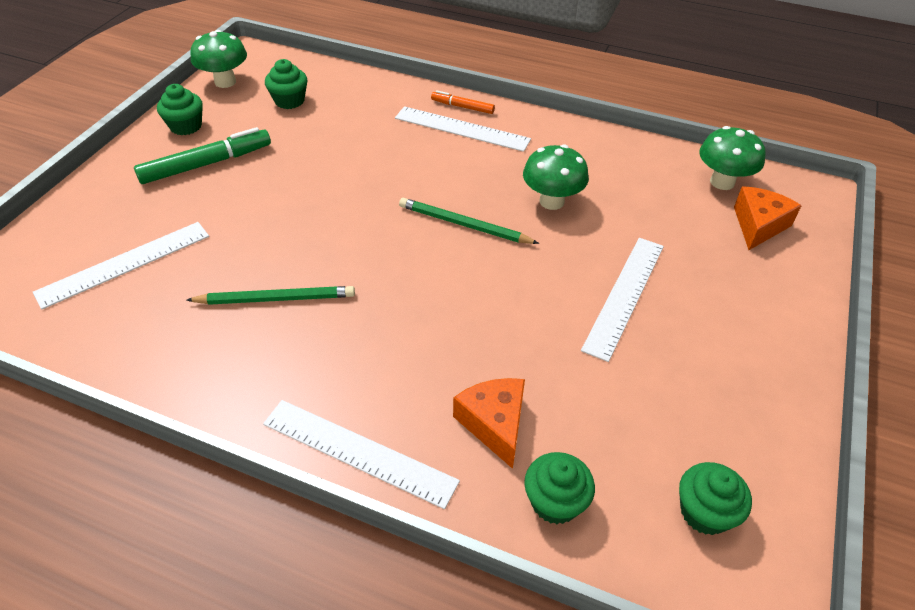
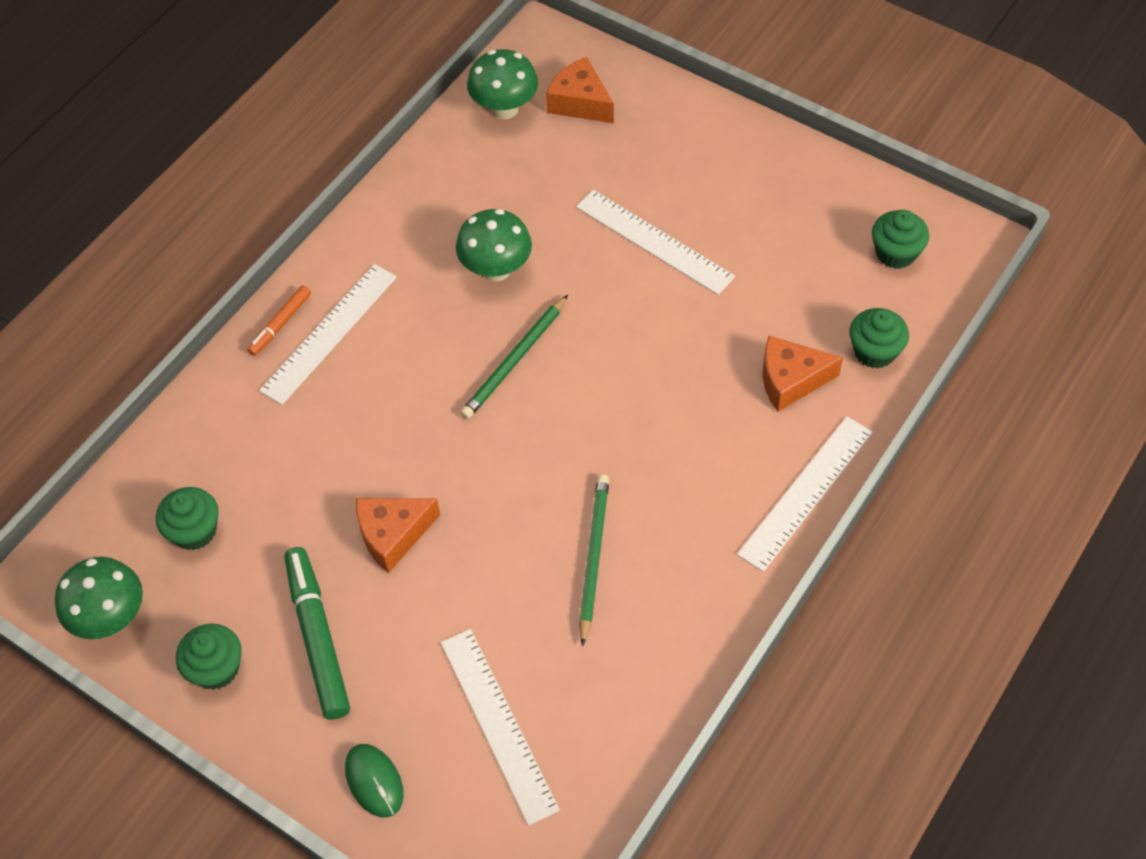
camera: 75 degrees left, 10 degrees up
none -> green mouse [345,744,404,818]
none -> orange cheese [356,498,440,573]

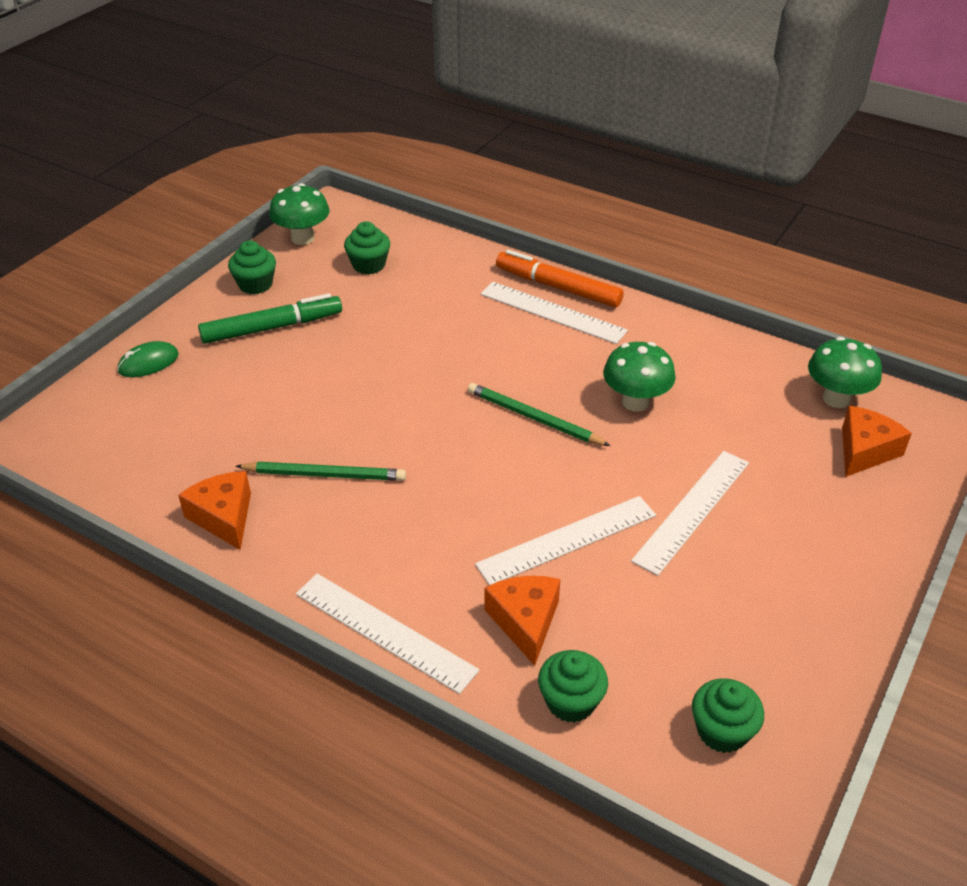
camera: 85 degrees right, 15 degrees down
orange marker [247,286,311,356] -> orange marker [496,250,624,307], size x1.83
orange cheese [356,498,440,573] -> orange cheese moved to [178,471,251,550]
white ruler [441,629,560,826] -> white ruler moved to [475,496,656,585]

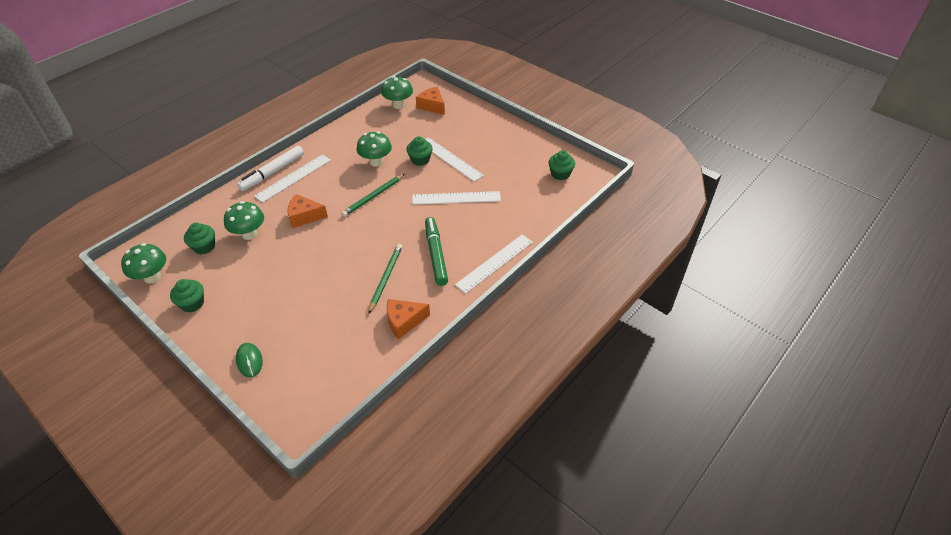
camera: 80 degrees left, 5 degrees up
green marker [198,293,342,344] -> green marker moved to [425,217,448,286]
white ruler [475,496,656,585] -> white ruler turned 75 degrees counterclockwise [412,191,501,205]
orange cheese [484,576,560,666] -> orange cheese moved to [288,194,328,228]
orange marker [496,250,624,307] -> white marker [237,145,304,191]
green cupcake [538,650,608,723] -> green cupcake moved to [406,136,433,166]
none -> green mushroom [224,201,264,240]

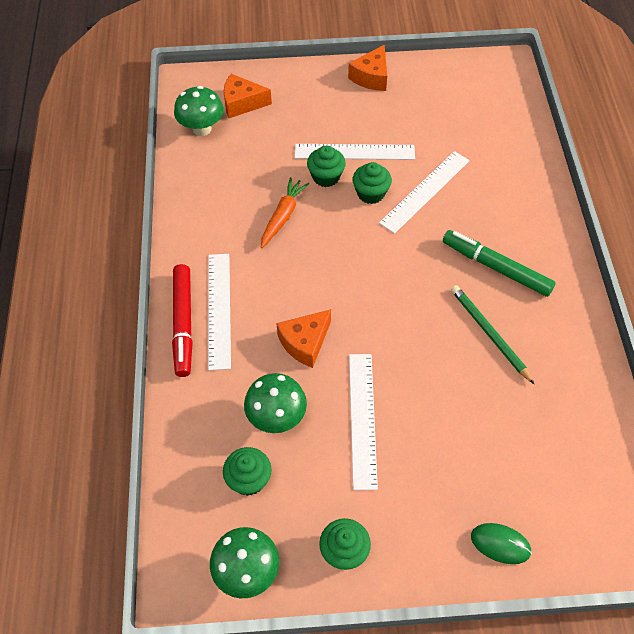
camera: 45 degrees left, 10 degrees up
white marker [237,145,304,191] -> red marker [172,264,193,377]
green pencil [341,174,405,217] -> none
green mushroom [357,132,392,167] -> orange carrot [261,177,309,248]
orange cheese [387,299,430,339] -> orange cheese moved to [348,44,387,91]
white ruler [455,235,533,294] -> white ruler moved to [349,354,378,490]
green cupcake [549,150,575,180] -> green cupcake moved to [353,162,392,204]

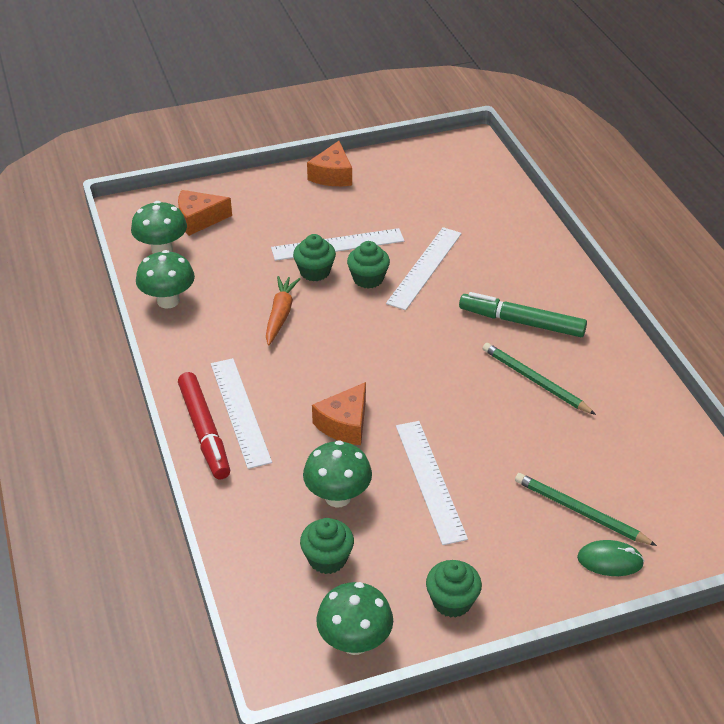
camera: 15 degrees left, 15 degrees down
none -> green mushroom [136,250,195,309]
none -> green pencil [515,473,657,546]

